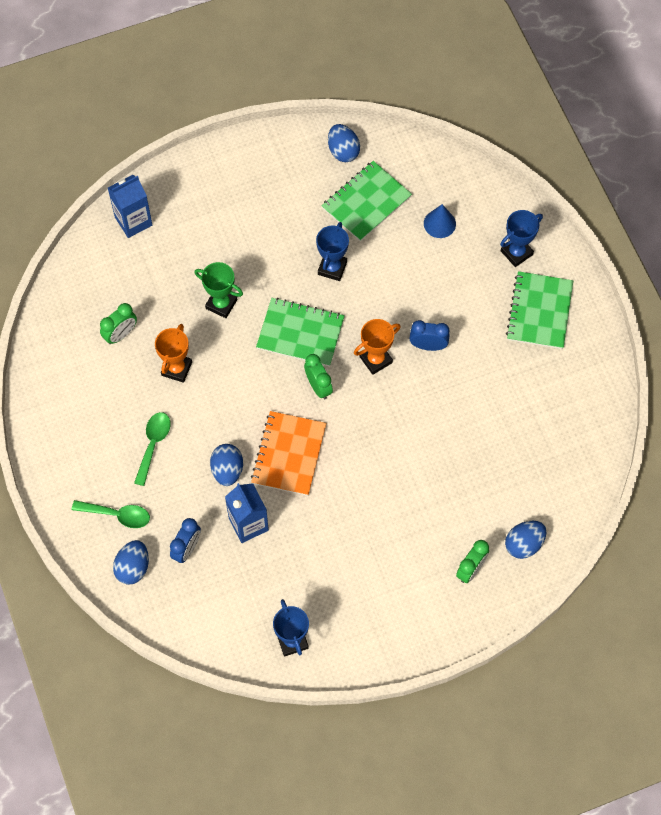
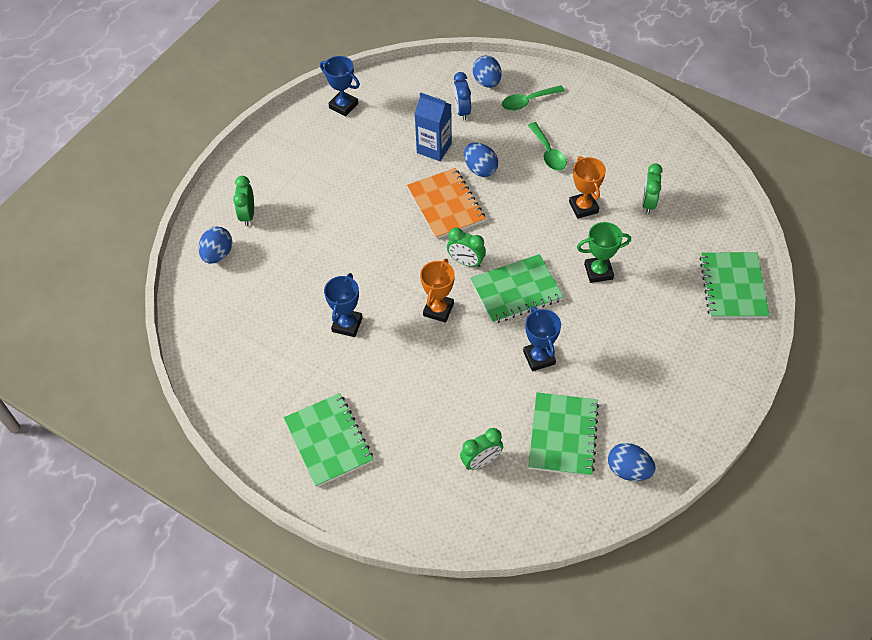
camera: 145 degrees right, 10 degrees down
blue carton [108,175,152,238] -> green notebook [699,252,770,318]
blue clock [409,320,450,351] -> none
blue cone [424,204,456,238] -> green clock [460,428,503,470]
blue trophy [500,210,543,267] -> blue trophy moved to [324,273,363,337]

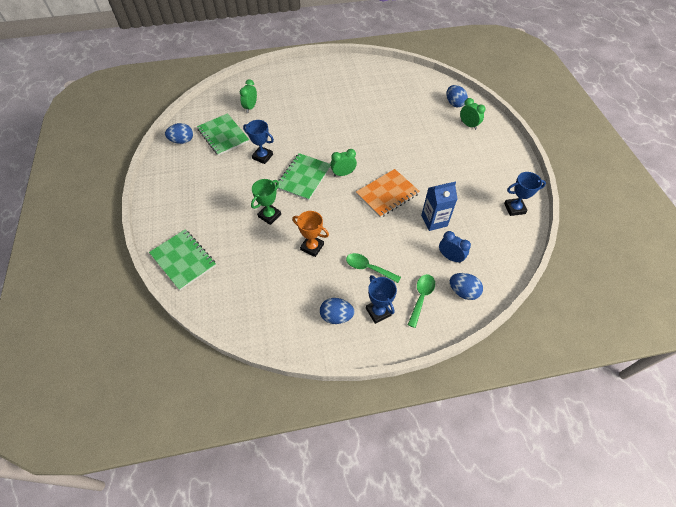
camera: 135 degrees right, 0 degrees up
green notebook [284,393,374,487] -> none
blue trophy [324,273,363,337] -> blue trophy moved to [366,275,397,324]
orange notebook [407,168,486,239] -> orange notebook turned 60 degrees counterclockwise [356,169,420,218]
orange trophy [420,259,455,323] -> none
blue egg [464,142,498,177] -> blue egg moved to [320,298,355,324]
green clock [642,164,663,214] -> none

